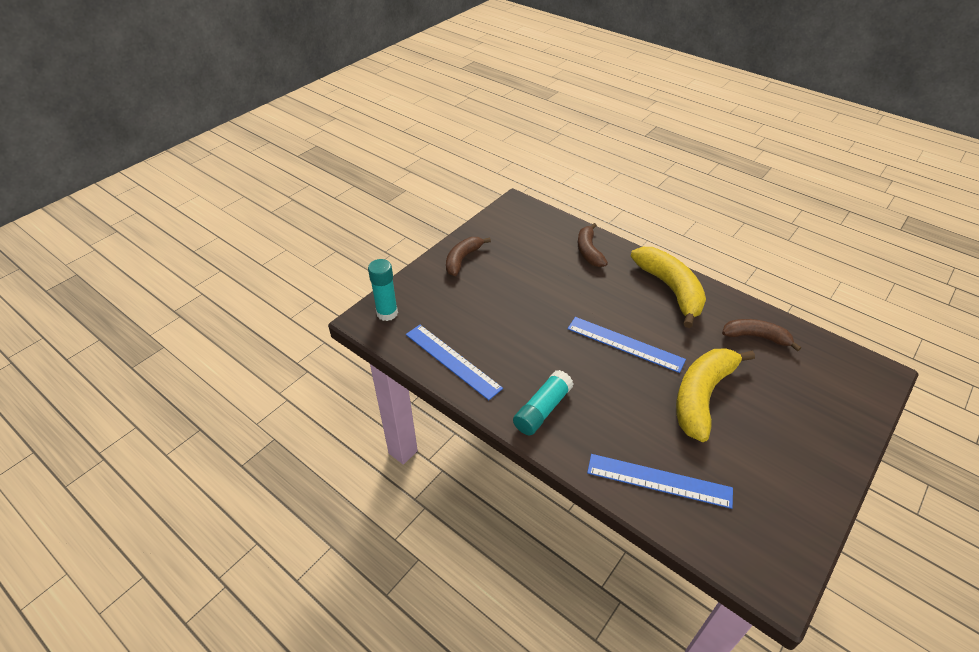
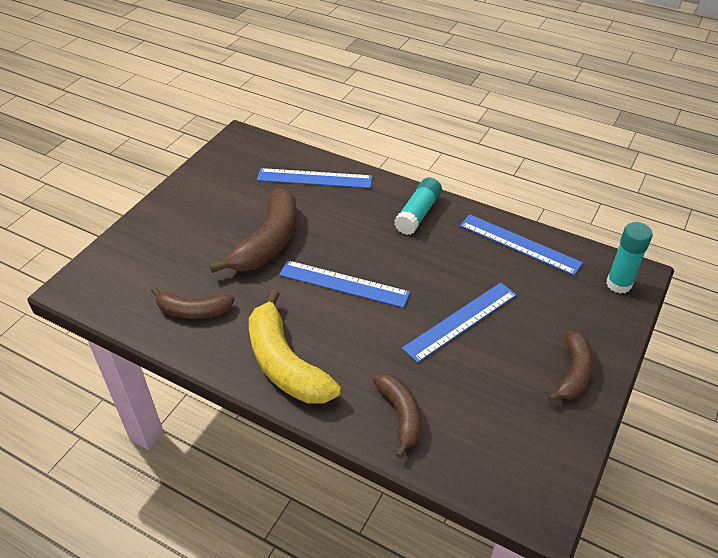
camera: 170 degrees right, 0 degrees up
yellow banana [676,349,755,442] -> brown banana [209,188,297,273]
none -> blue ruler [402,282,517,363]

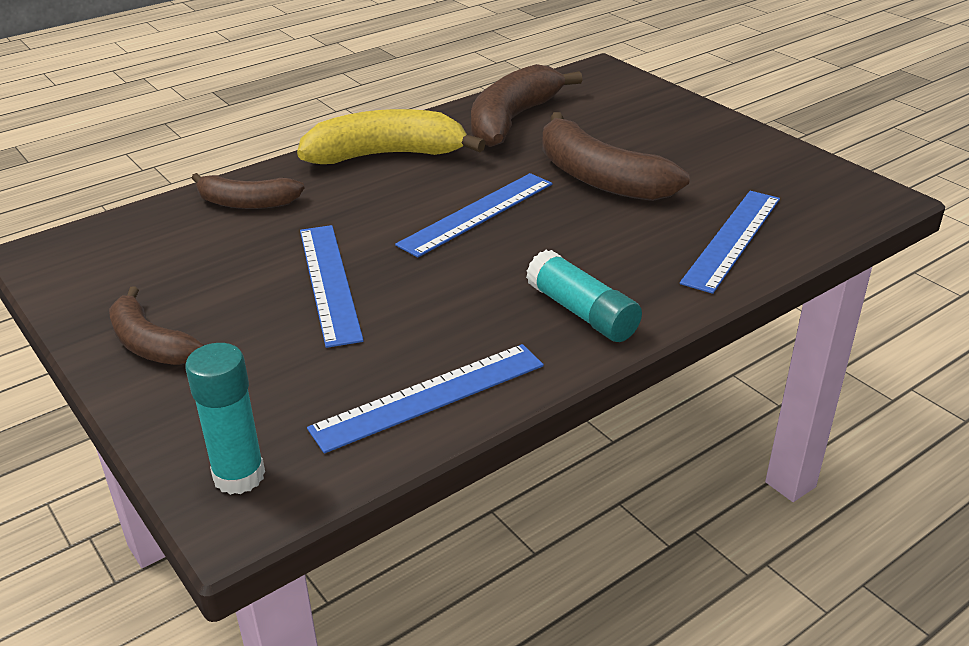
camera: 115 degrees right, 10 degrees down
brown banana [151,287,235,319] -> brown banana [471,64,582,147], size x1.64

